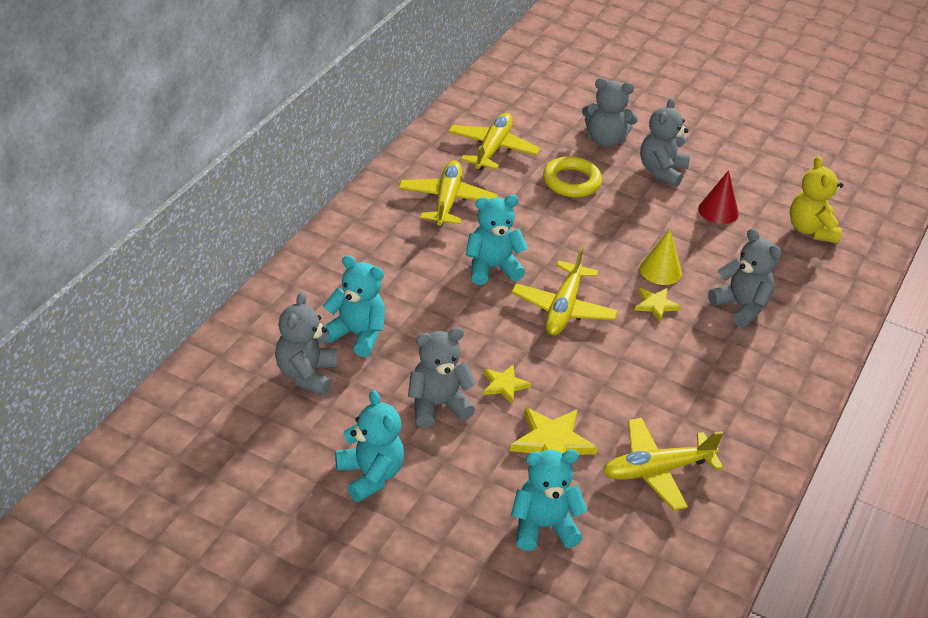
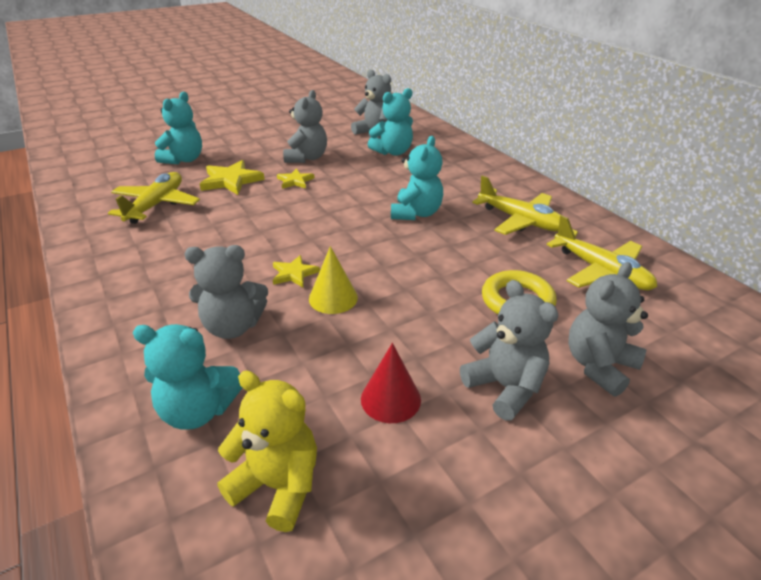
camera: 125 degrees right, 5 degrees down
turquoise teddy bear [335,390,404,502] -> turquoise teddy bear moved to [133,324,242,429]
yellow plane [512,247,618,335] -> none

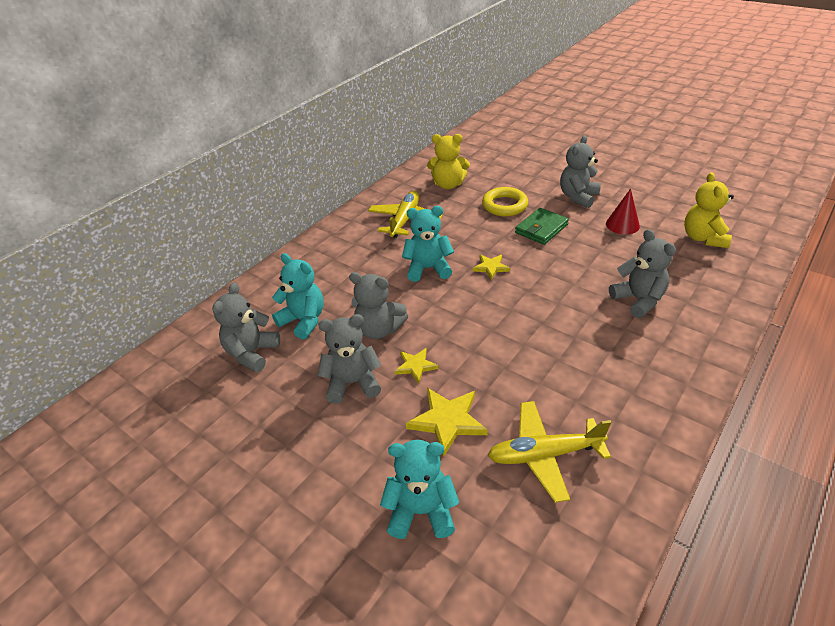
camera: 110 degrees left, 5 degrees up
turquoise teddy bear [133,324,242,429] -> none
yellow star [273,255,320,287] -> yellow star moved to [472,255,510,280]
yellow cone [309,246,358,314] -> none
yellow plane [547,215,657,290] -> yellow teddy bear [427,134,470,189]
grey teddy bear [568,262,648,397] -> grey teddy bear moved to [349,272,408,339]
none -> green wallet [515,208,569,245]

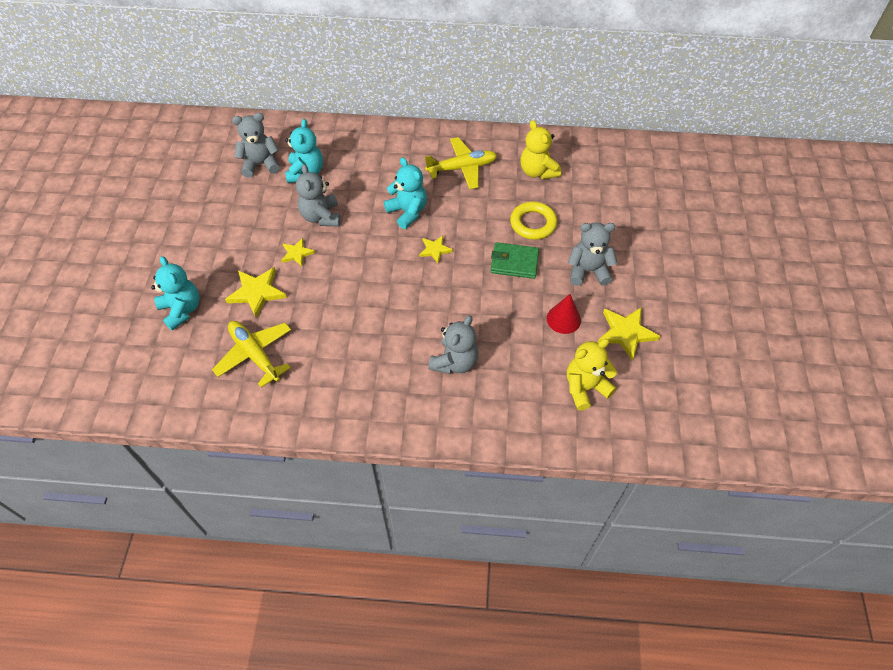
camera: 55 degrees right, 15 degrees up
grey teddy bear [318,314,381,404] -> none
none -> yellow star [598,307,660,361]

